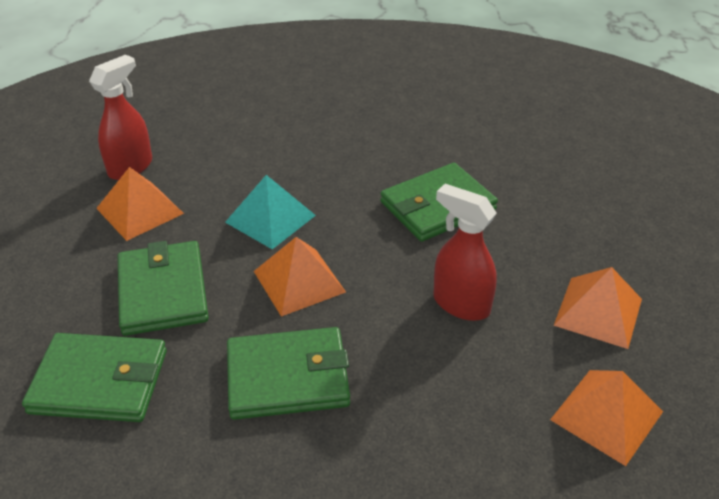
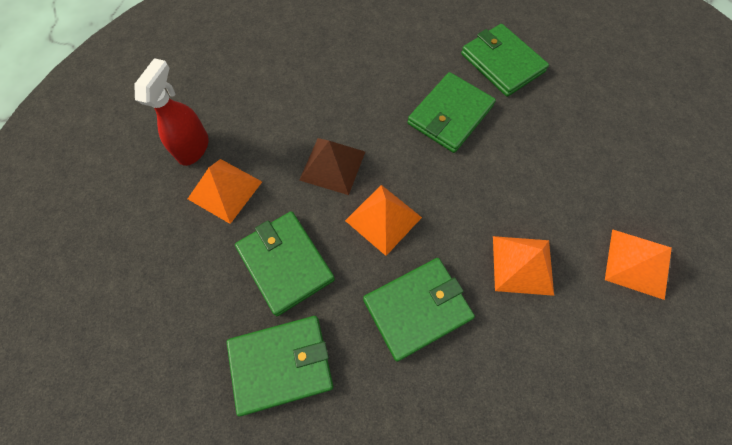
camera: 20 degrees left, 25 degrees up
turquoise pyramid [225,175,316,249] -> brown pyramid [299,138,365,195]
red spray bottle [433,184,497,321] -> none
orange pyramid [554,267,642,349] -> orange pyramid moved to [493,236,554,296]
none -> green wallet [461,24,549,97]

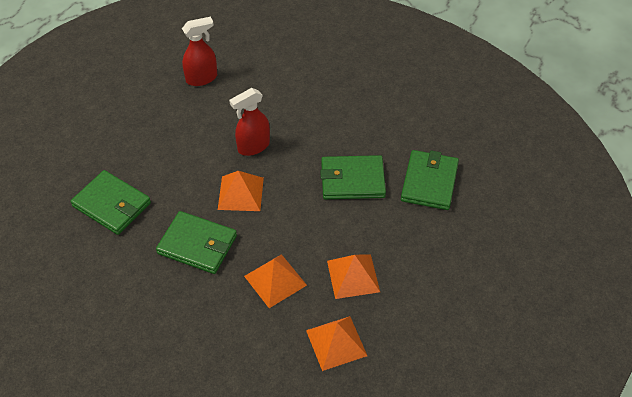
camera: 50 degrees right, 15 degrees down
orange pyramid [188,159,262,224] -> orange pyramid moved to [327,254,380,299]
green wallet [235,211,335,316] -> none
brown pyramid [299,138,365,195] -> red spray bottle [229,88,270,156]

